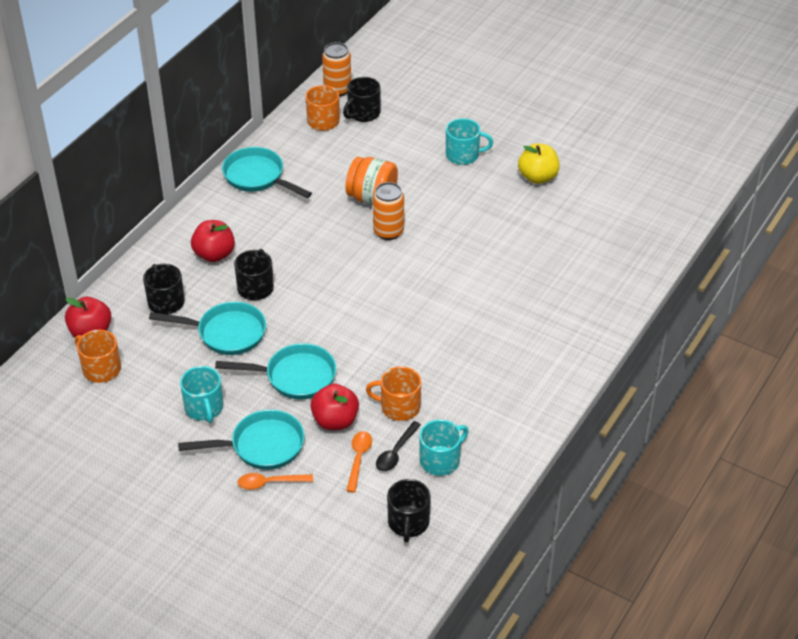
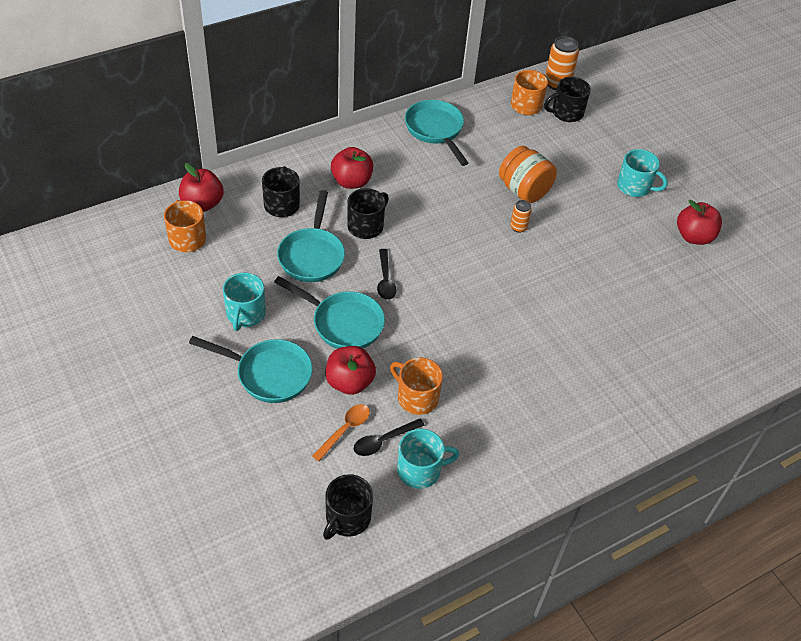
camera: 25 degrees right, 5 degrees up
turquoise pan [149,302,266,355] -> turquoise pan turned 60 degrees clockwise [277,190,345,282]
orange spoon [237,473,313,490] -> none
orange can [373,182,404,240] -> orange can [510,200,532,233], size x0.57
yellow apple [518,143,560,184] -> red apple [677,200,722,245]
none -> black spoon [377,249,397,300]

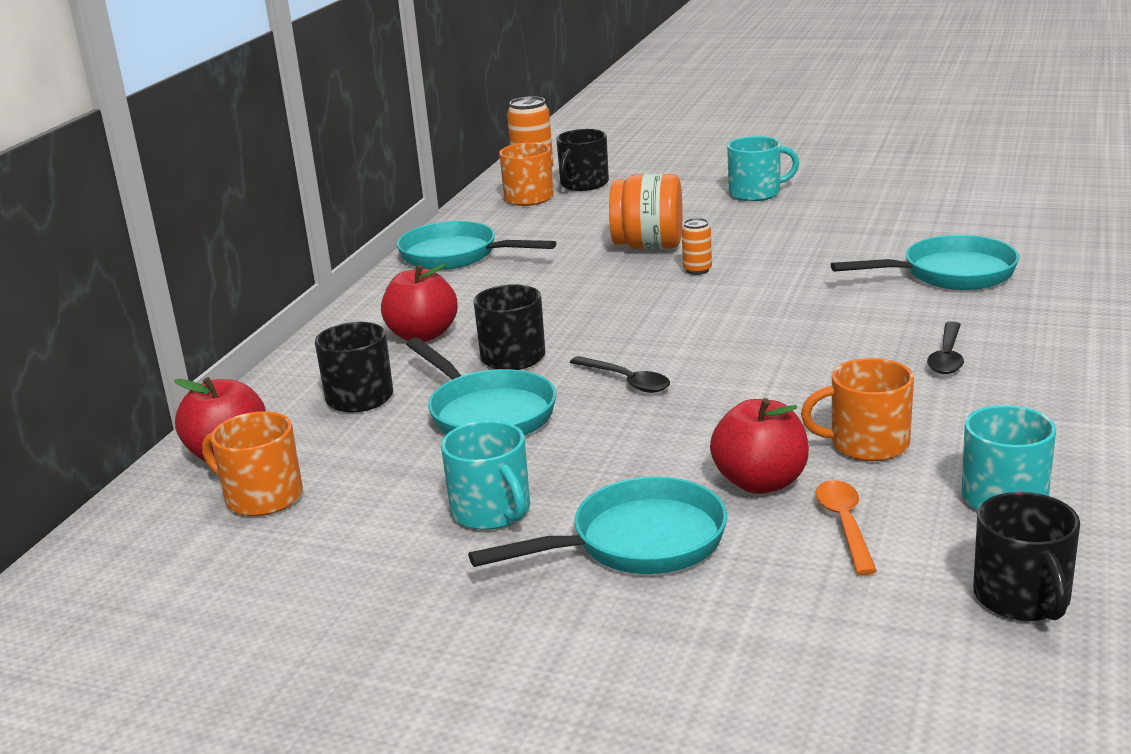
camera: 35 degrees left, 25 degrees down
turquoise pan [274,276,385,349] -> turquoise pan moved to [831,235,1019,290]
black spoon [354,418,425,456] -> black spoon moved to [927,322,964,374]
red apple [677,200,722,245] -> none

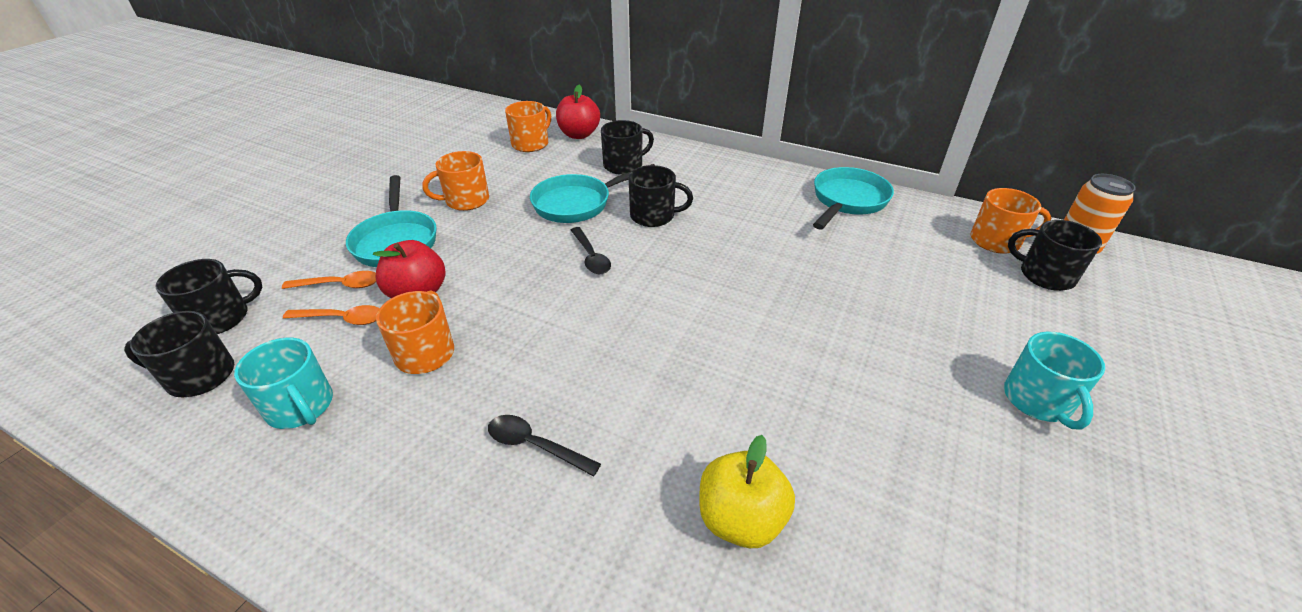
camera: 95 degrees right, 15 degrees up
red apple [381,264,458,342] -> none
turquoise mug [441,420,530,530] -> orange mug [422,151,489,211]
black spoon [570,356,670,393] -> black spoon turned 75 degrees counterclockwise [571,227,611,274]
orange jar [609,174,683,249] -> none
orange can [682,218,712,275] -> none
turquoise pan [831,235,1019,290] -> yellow apple [700,435,795,548]
none -> black mug [155,259,263,334]
none -> orange spoon [282,271,376,289]

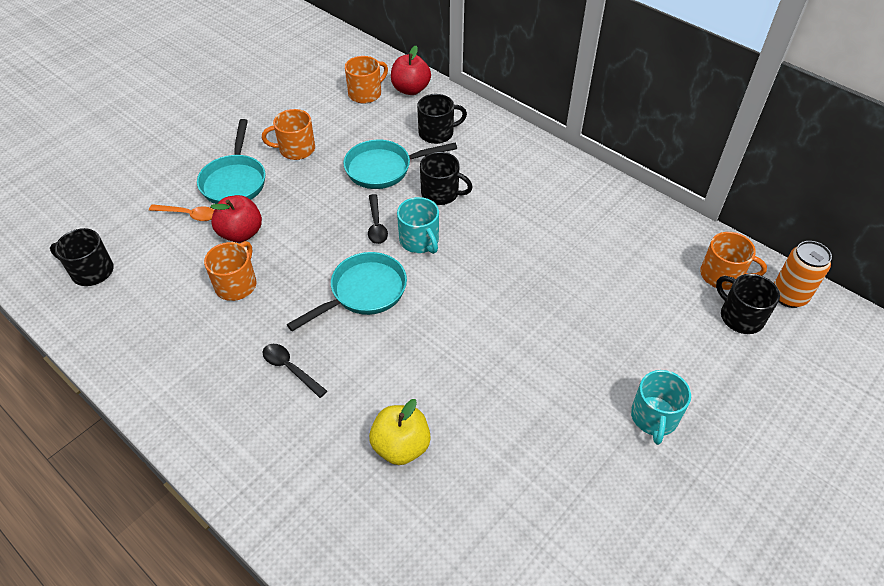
camera: 15 degrees right, 10 degrees up
black mug [155,259,263,334] -> none
turquoise mug [234,338,333,429] -> turquoise mug moved to [397,197,439,254]
orange spoon [283,305,380,325] -> none
turquoise pan [813,167,894,229] -> turquoise pan moved to [287,252,407,331]

